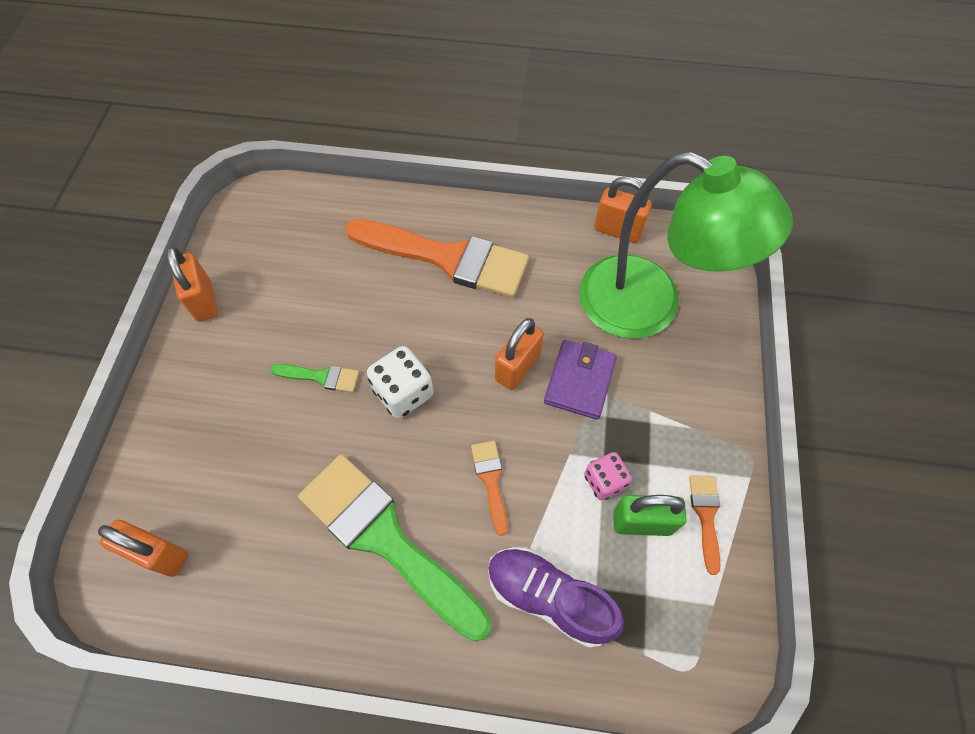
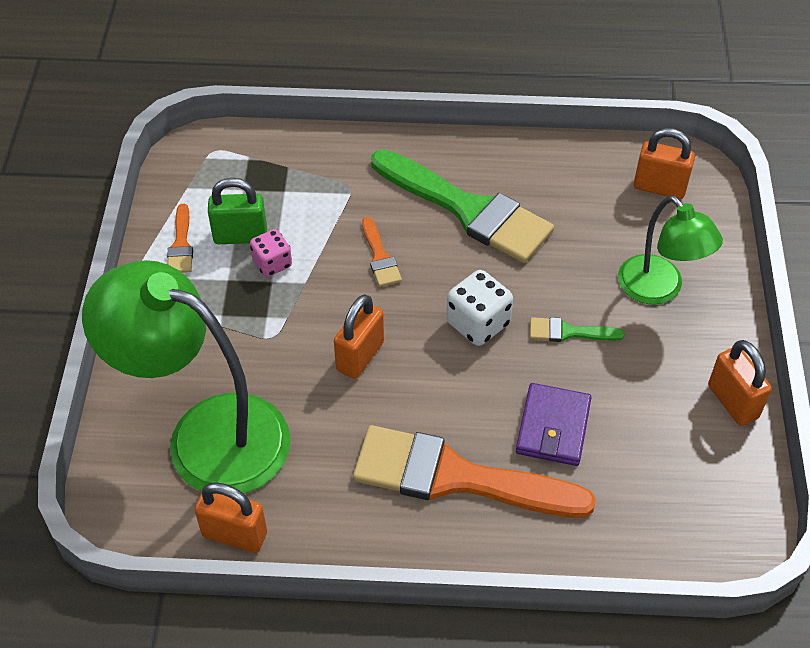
camera: 175 degrees right, 10 degrees down
purple shoe [488,547,624,648] -> none
purple wallet [544,340,617,420] -> purple wallet moved to [516,383,592,466]
none -> green lamp [618,195,723,305]

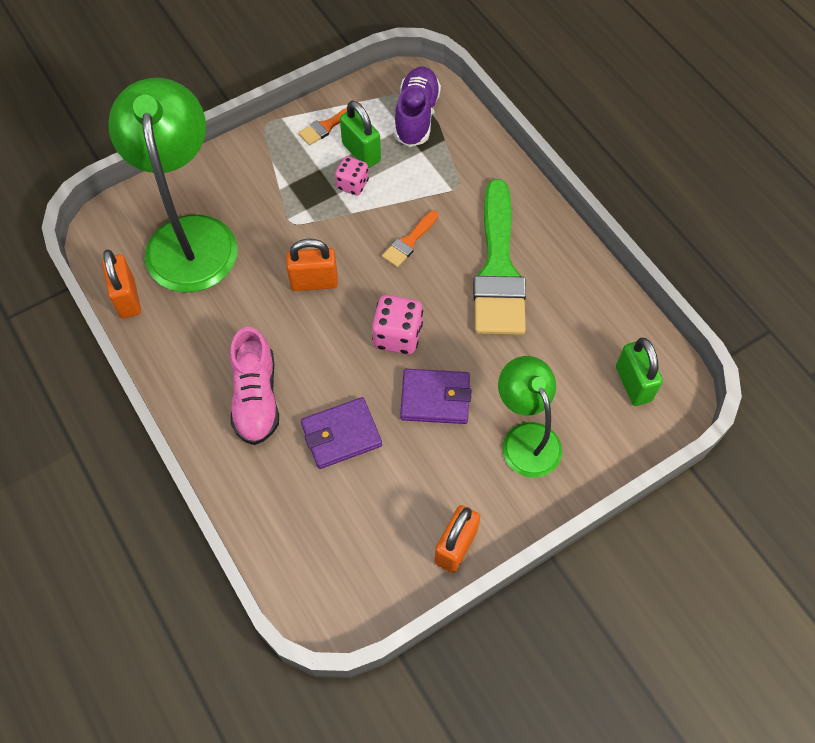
camera: 55 degrees right, 10 degrees up
orange brush [353,425,596,518] -> pink shoe [230,327,279,445]
white dice [446,270,513,346] -> pink dice [372,295,423,354]
green brush [530,317,624,342] -> purple wallet [400,369,471,424]
green lamp [618,195,723,305] -> green lamp turned 135 degrees clockwise [498,356,562,478]
orange padlock [634,128,695,199] -> green padlock [616,338,663,406]
none -> purple shoe [394,67,441,147]

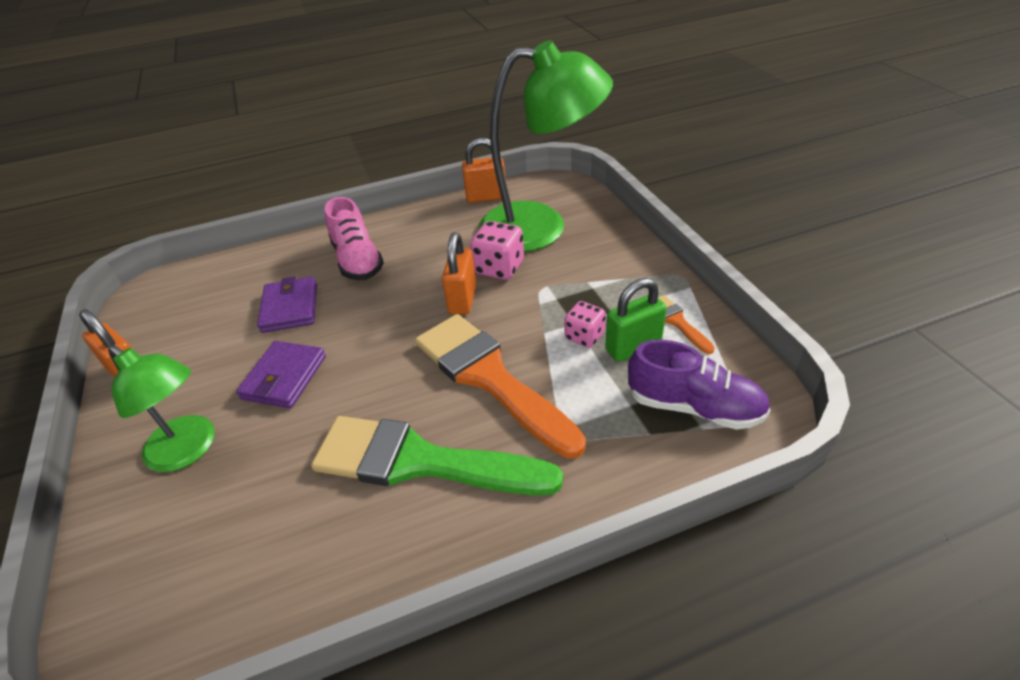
camera: 105 degrees right, 20 degrees down
pink shoe [230,327,279,445] -> pink shoe turned 120 degrees counterclockwise [324,197,384,280]
pink dice [372,295,423,354] -> pink dice moved to [470,221,524,280]
orange brush [382,211,439,267] -> orange brush [415,314,586,459], size x2.34
green lamp [498,356,562,478] -> green lamp turned 45 degrees clockwise [108,345,215,472]
green padlock [616,338,663,406] -> none

